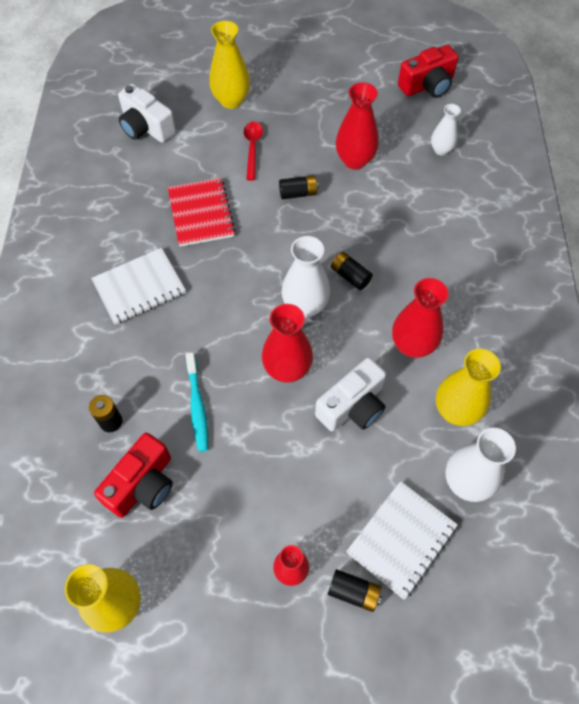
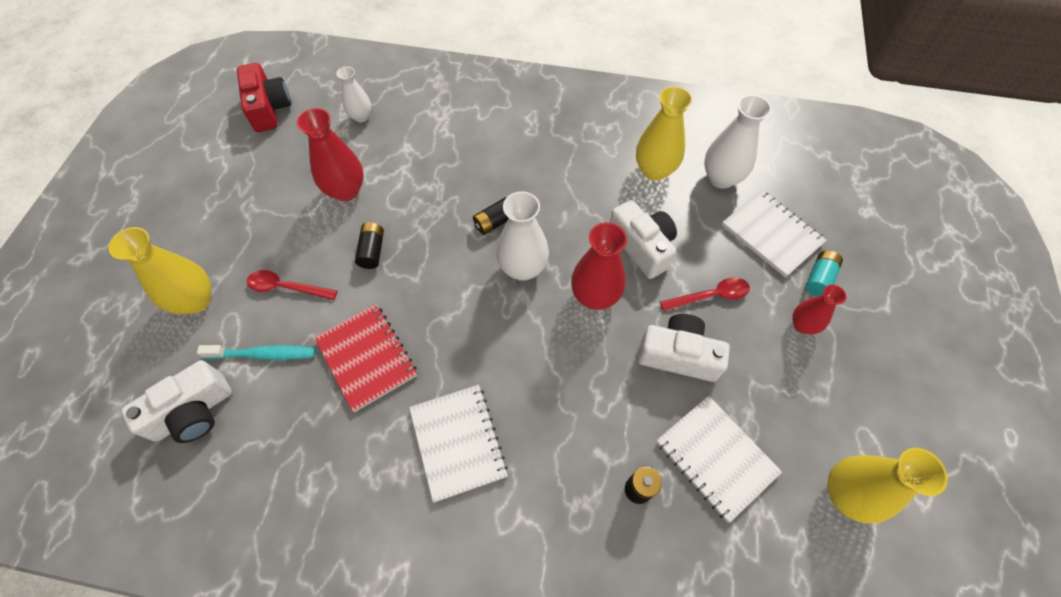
camera: 80 degrees left, 0 degrees up
red camera [94,433,173,518] -> white notebook [656,396,782,523]
red notebook [168,178,236,246] -> red notebook turned 60 degrees clockwise [314,304,417,412]
turquoise toothbrush [186,352,208,452] -> turquoise toothbrush moved to [197,345,315,360]
black battery [328,569,382,612] -> turquoise battery [806,250,843,296]
red vase [392,278,449,358] -> none
none -> white camera [638,314,730,382]
none -> red spoon [660,277,750,311]

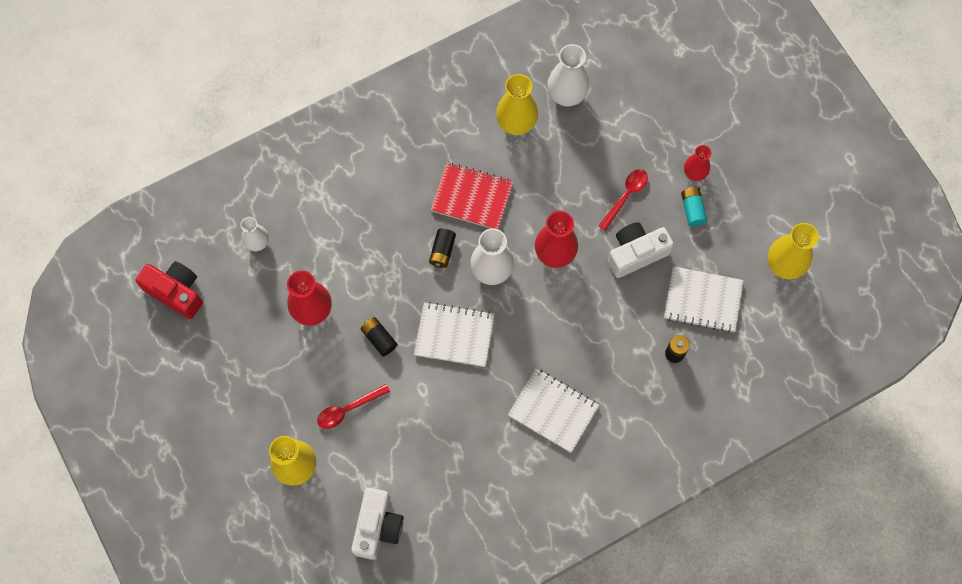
camera: 40 degrees left, 10 degrees up
turquoise toothbrush [197,345,315,360] -> none
red notebook [314,304,417,412] -> red notebook moved to [431,163,513,229]
white camera [610,200,677,279] -> none
white notebook [722,190,827,277] -> white notebook moved to [414,302,495,367]
turquoise battery [806,250,843,296] -> turquoise battery moved to [681,187,707,226]

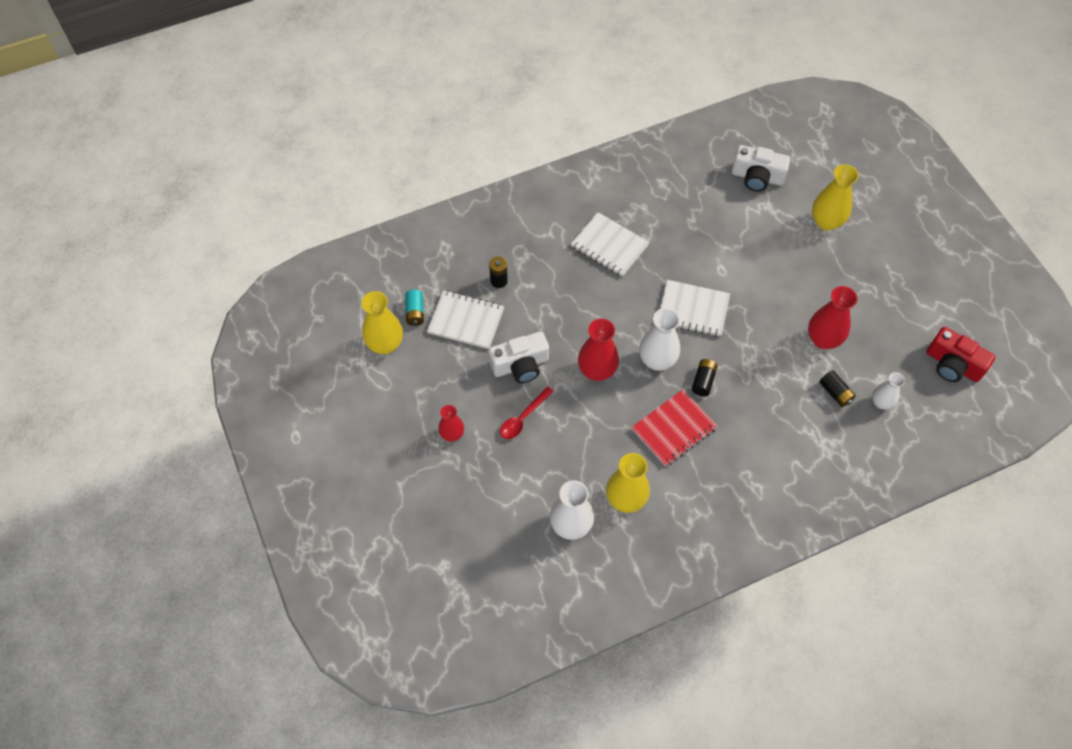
camera: 175 degrees left, 10 degrees down
red spoon [317,384,390,429] -> none
white camera [351,488,403,560] -> white camera turned 90 degrees counterclockwise [732,145,790,192]
black battery [361,317,398,356] -> black battery moved to [819,371,856,407]
red notebook [431,163,513,229] -> red notebook turned 60 degrees counterclockwise [631,390,718,467]
turquoise battery [681,187,707,226] -> turquoise battery moved to [405,290,424,326]

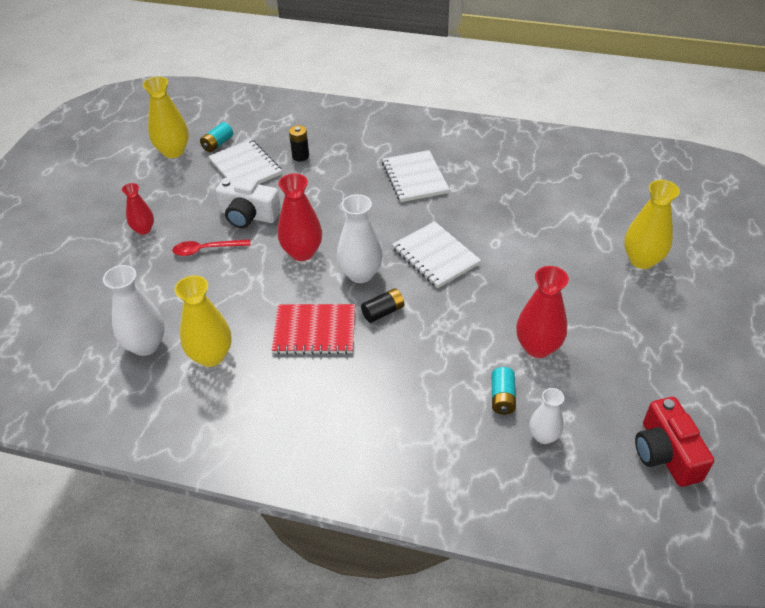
camera: 40 degrees right, 15 degrees down
white camera [732,145,790,192] -> none
black battery [819,371,856,407] -> turquoise battery [492,367,516,415]

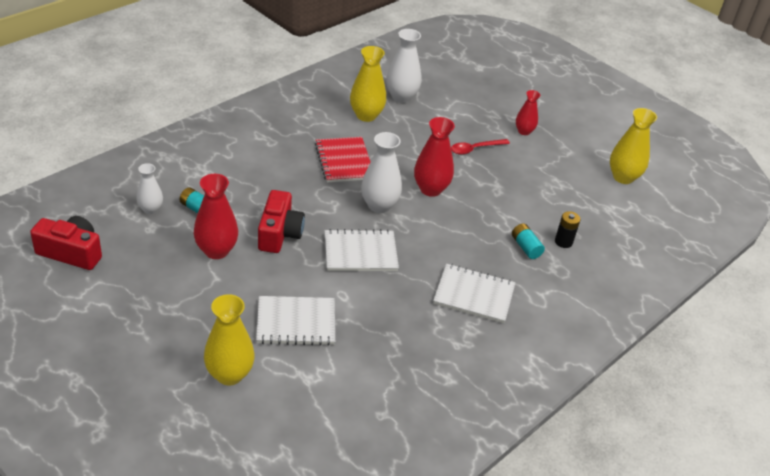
camera: 115 degrees right, 5 degrees down
red spoon [172,239,251,256] -> red spoon turned 135 degrees counterclockwise [451,139,510,155]
turquoise battery [200,122,233,152] -> turquoise battery moved to [512,224,545,259]
white notebook [208,139,282,184] -> white notebook moved to [256,296,335,346]
white camera [216,178,281,228] -> none
red notebook [272,304,355,355] -> red notebook turned 45 degrees counterclockwise [315,137,370,183]
black battery [361,288,404,323] -> none
none -> red camera [258,190,305,253]

